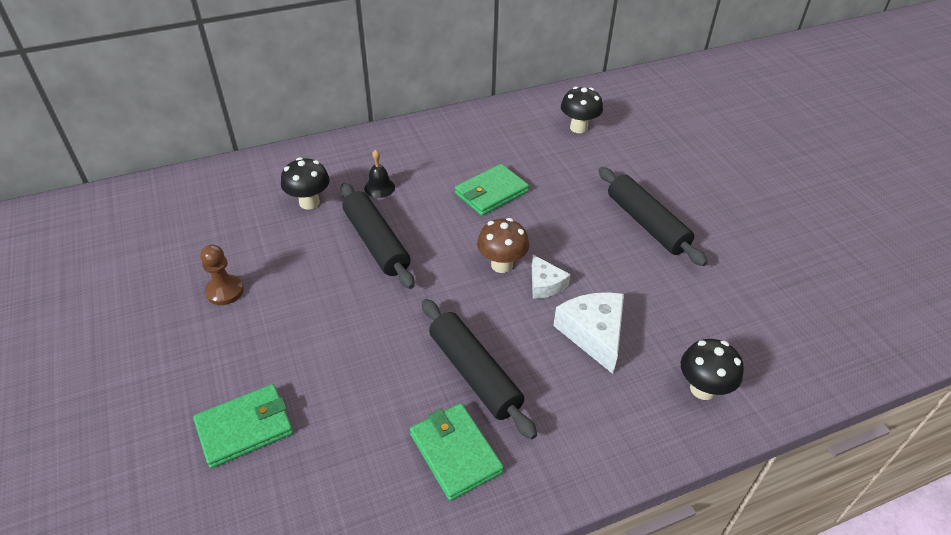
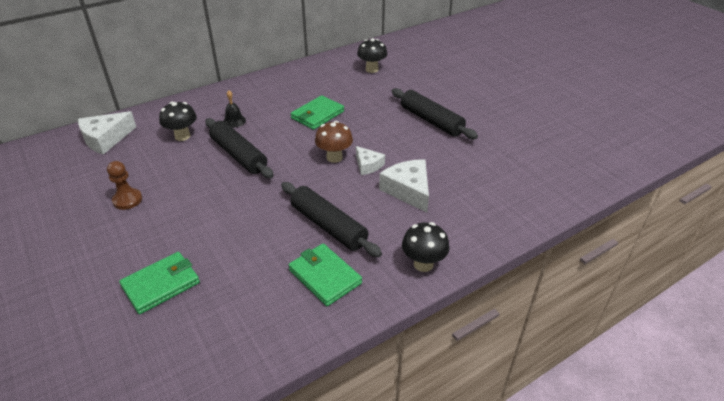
camera: 10 degrees left, 5 degrees down
black mushroom [681,339,744,400] -> black mushroom moved to [402,222,450,272]
none -> white cheese [78,111,136,155]

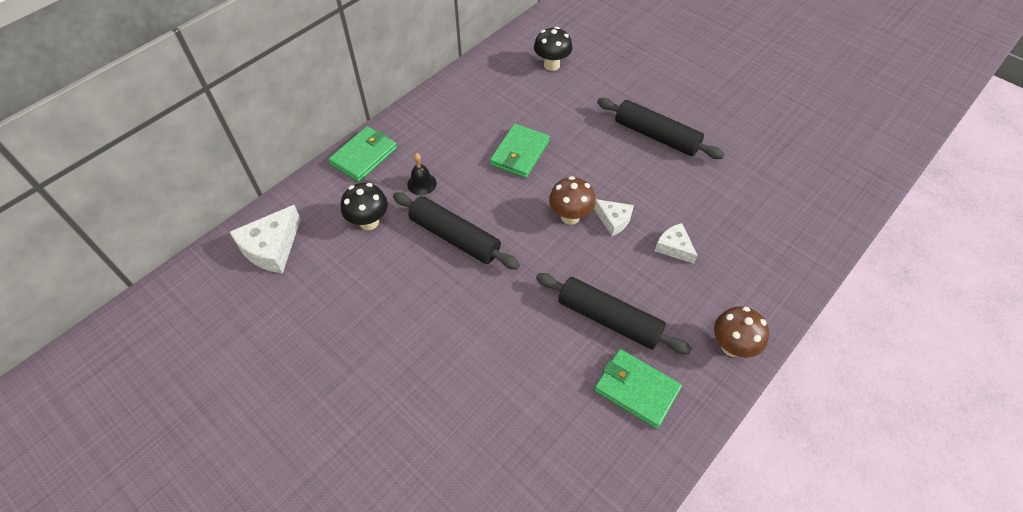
camera: 15 degrees left, 15 degrees up
brown pawn [107,161,142,210] -> none
green wallet [119,252,200,314] -> green wallet moved to [328,126,397,182]
white cheese [379,159,429,213] -> white cheese [655,223,698,264], size x0.61
black mushroom [402,222,450,272] -> brown mushroom [714,306,769,358]

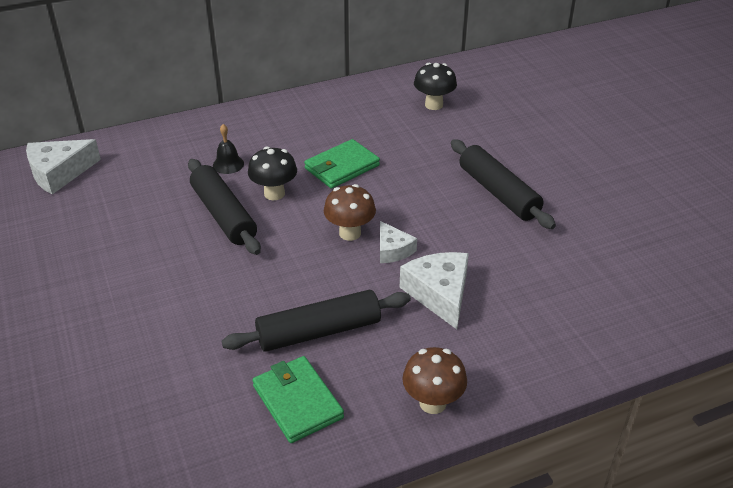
camera: 25 degrees right, 15 degrees down
green wallet [328,126,397,182] -> none
black mushroom [341,183,388,230] -> black mushroom moved to [248,146,297,200]
black rolling pin [536,273,692,354] -> black rolling pin turned 75 degrees counterclockwise [222,290,411,352]
white cheese [655,223,698,264] -> white cheese [400,252,469,329], size x1.65

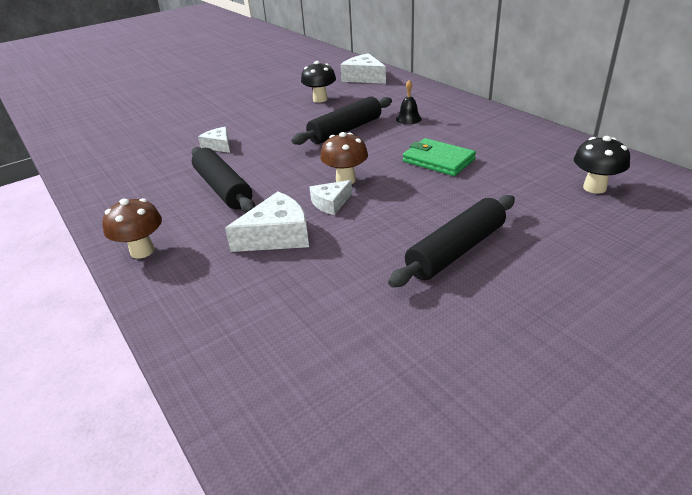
camera: 80 degrees right, 5 degrees down
black mushroom [248,146,297,200] -> black mushroom moved to [301,61,336,103]
green wallet [253,356,344,443] -> none
none -> white cheese [198,127,230,153]

